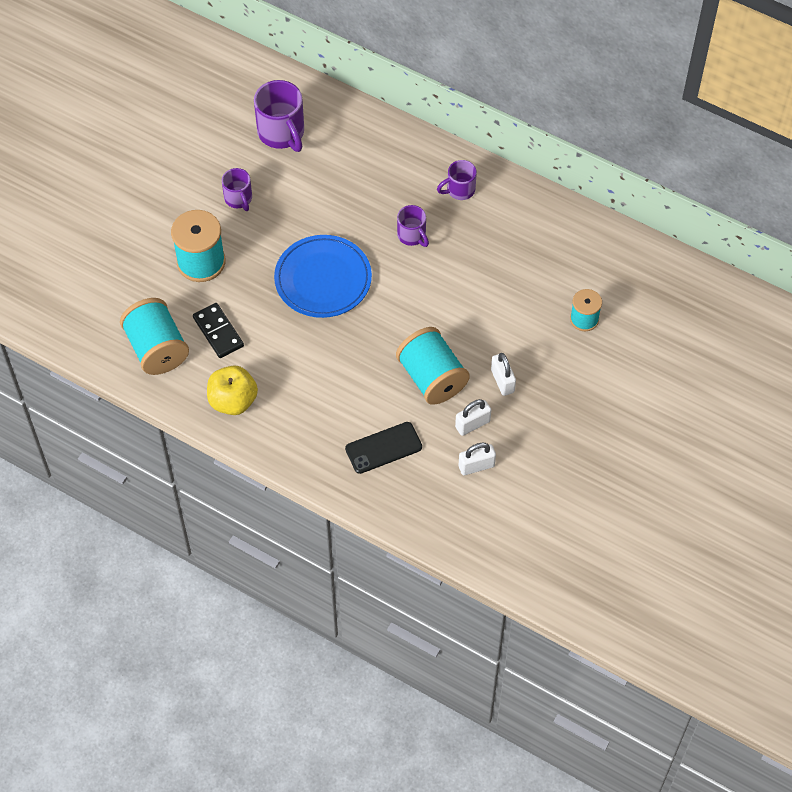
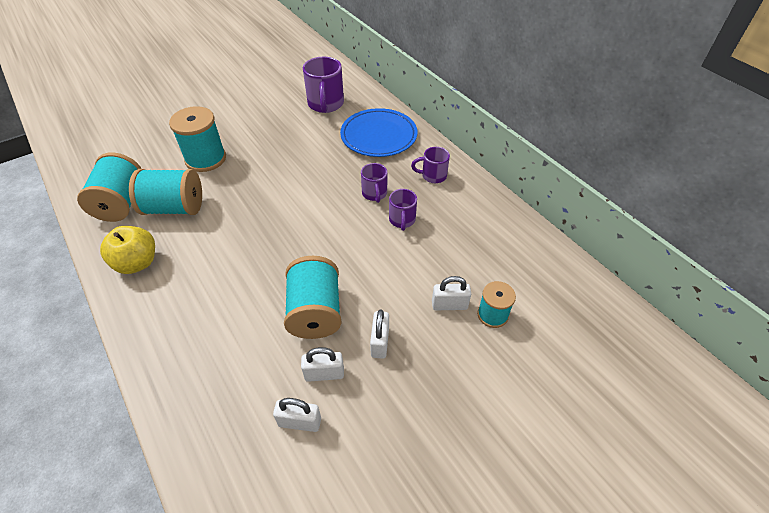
camera: 25 degrees right, 10 degrees down
black domino [193,303,244,358] -> turquoise spool [129,169,202,215]
purple mug [222,168,252,211] -> purple mug moved to [389,189,417,231]
blue plate [274,235,372,318] -> blue plate moved to [340,108,417,157]
black phone [345,422,422,474] -> none
none -> white padlock [432,276,471,310]

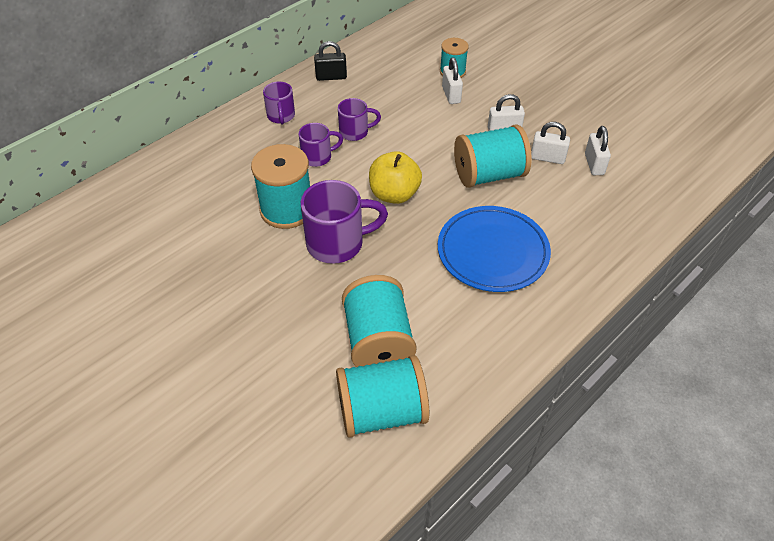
camera: 100 degrees left, 0 degrees up
yellow apple [100,226,155,274] -> yellow apple moved to [369,151,422,204]
turquoise spool [169,106,226,172] -> turquoise spool moved to [251,144,310,229]
white padlock [301,347,344,382] -> white padlock turned 60 degrees counterclockwise [531,122,570,164]
purple mug [303,57,344,113] -> purple mug moved to [301,180,388,264]
blue plate [340,108,417,157] -> blue plate moved to [438,206,551,292]
none -> black padlock [314,41,347,81]

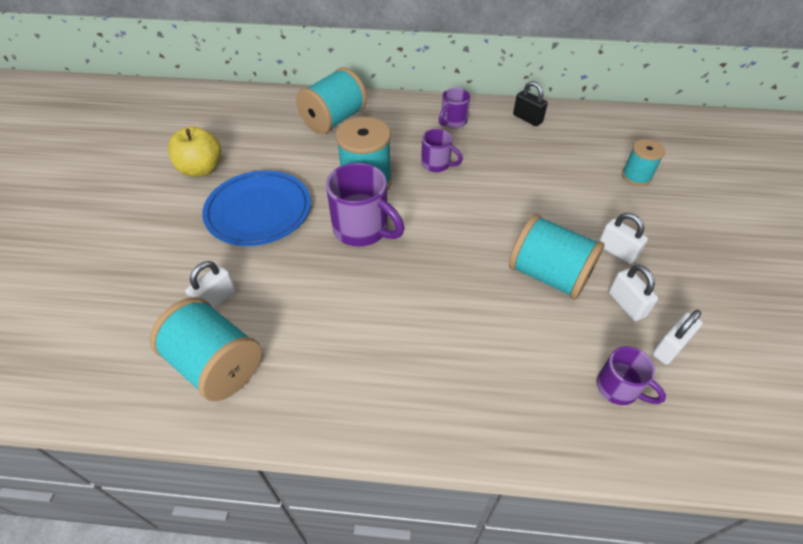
camera: 50 degrees right, 0 degrees up
purple mug [338,98,381,141] -> purple mug moved to [596,346,666,405]
turquoise spool [342,275,417,367] -> turquoise spool moved to [296,67,367,134]
yellow apple [369,151,422,204] -> yellow apple moved to [168,126,221,177]
blue plate [438,206,551,292] -> blue plate moved to [202,171,311,246]
white padlock [442,57,463,104] -> white padlock moved to [185,261,236,309]

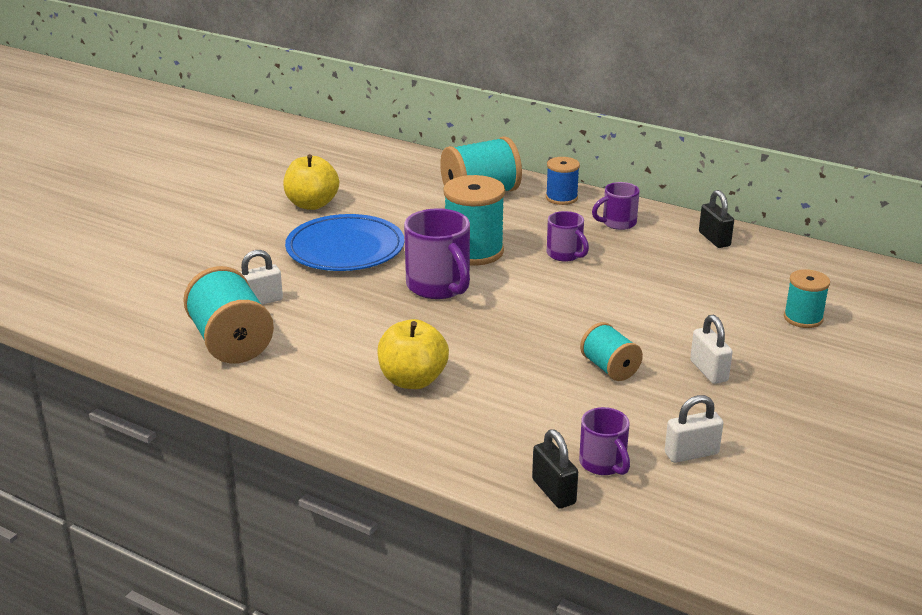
camera: 25 degrees right, 20 degrees down
turquoise spool [509,214,605,300] -> turquoise spool [580,322,643,381], size x0.59
white padlock [609,264,658,321] -> none
none -> yellow apple [377,319,449,389]
none -> black padlock [532,429,578,509]
none -> blue spool [546,157,580,205]

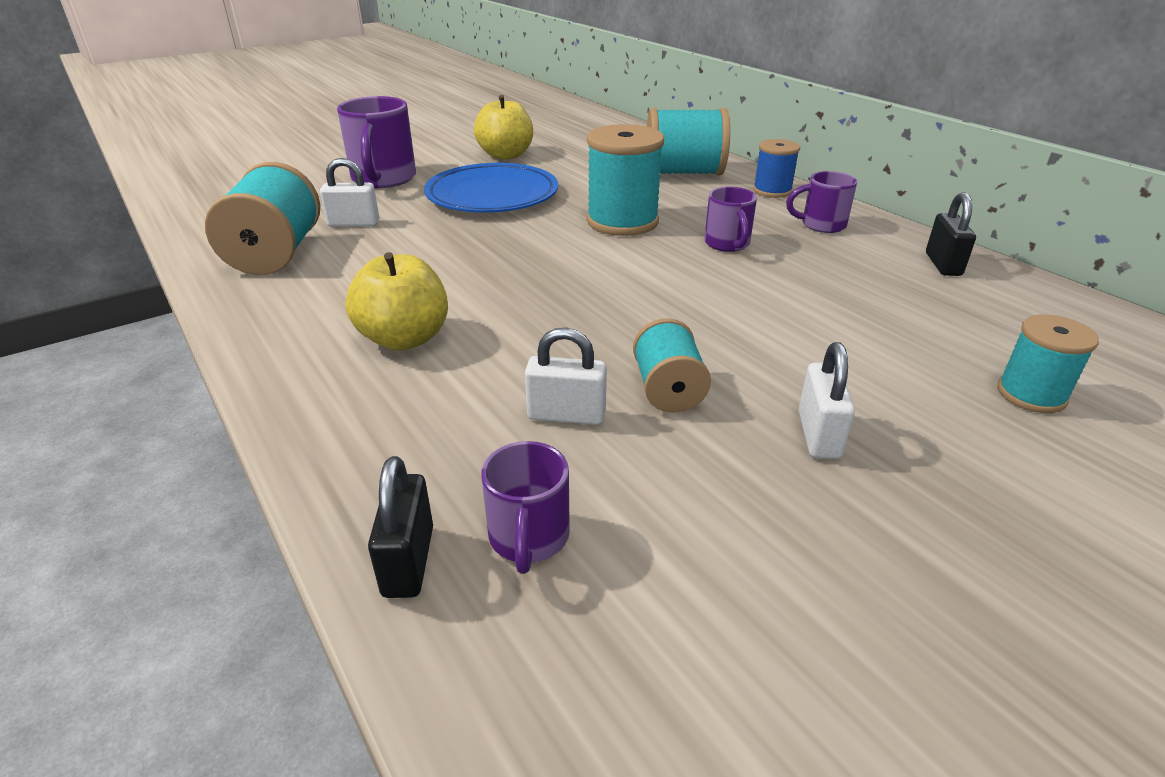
camera: 25 degrees right, 5 degrees up
purple mug [404,208,470,299] -> purple mug moved to [337,96,416,188]
white padlock [665,395,723,463] -> white padlock moved to [525,327,607,425]

